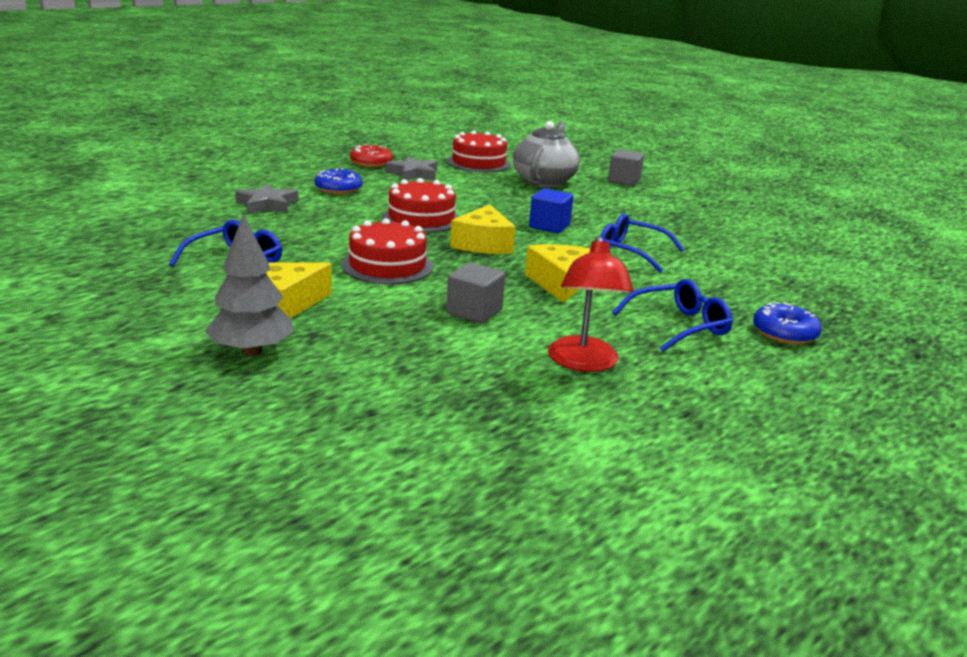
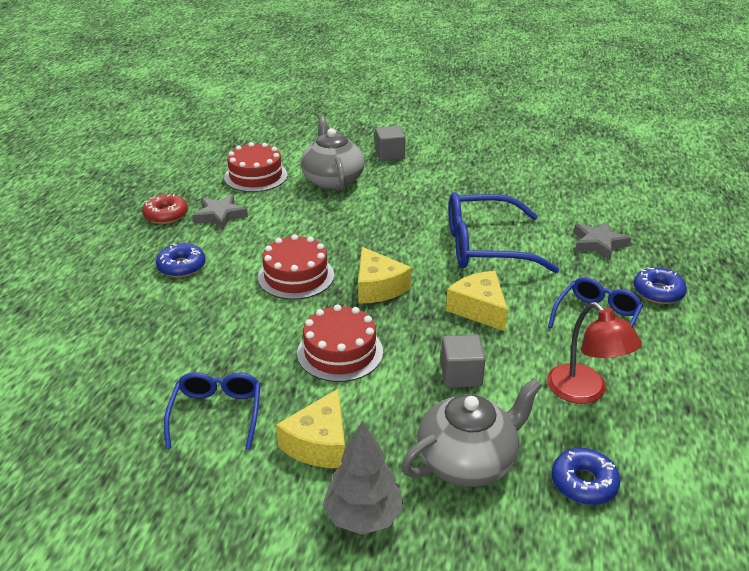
camera: 30 degrees left, 10 degrees up
grey star [235,184,299,214] -> grey star moved to [574,221,631,260]
blue cube [529,188,573,233] -> none
blue glasses [601,214,685,273] -> blue glasses [449,192,559,273], size x1.64
none -> grey teapot [401,378,542,487]
none -> blue donut [551,448,620,505]

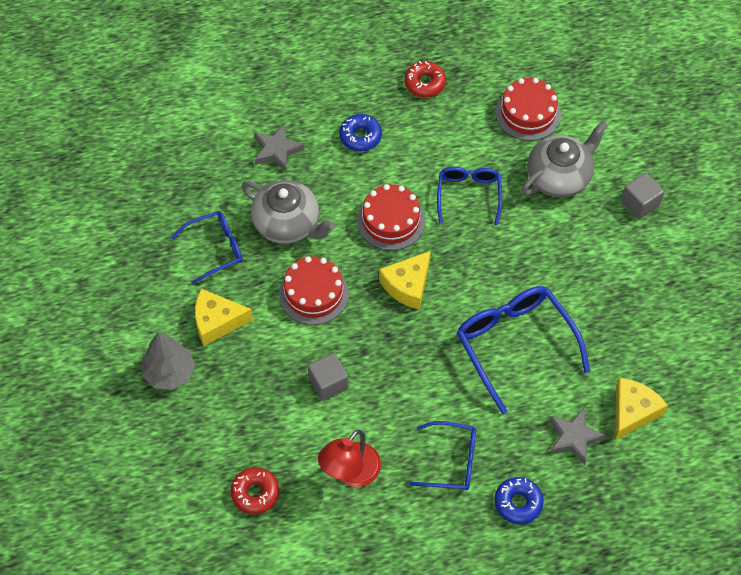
camera: 65 degrees right, 25 degrees up
grey star [192,194,248,230] -> grey star moved to [254,124,304,172]
grey teapot [401,378,542,487] -> grey teapot moved to [241,180,335,244]
yellow cheese [446,271,508,331] -> yellow cheese moved to [615,378,668,441]
blue donut [551,448,620,505] -> red donut [230,467,279,514]
none -> blue glasses [437,167,502,226]

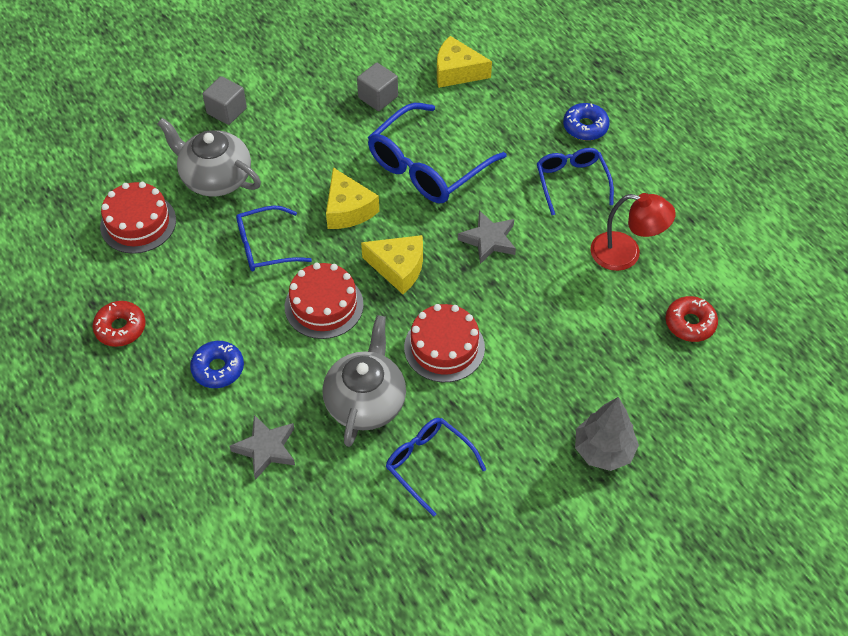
camera: 110 degrees left, 5 degrees down
yellow cheese [195,289,253,346] -> yellow cheese moved to [326,167,379,229]
grey cube [308,353,348,401] -> grey cube moved to [357,63,398,111]
grey star [549,408,606,465] -> grey star moved to [458,211,516,264]

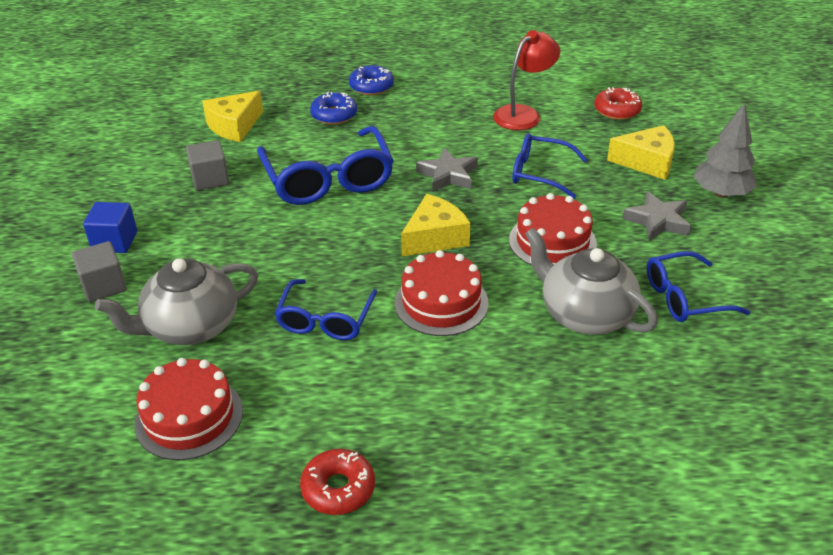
camera: 60 degrees left, 15 degrees down
blue donut [190,341,244,388] -> blue donut moved to [310,92,357,125]
grey star [230,415,295,480] -> grey star moved to [623,191,691,241]
yellow cheese [326,167,379,229] -> yellow cheese moved to [607,125,675,180]
blue glasses [537,148,614,215] -> blue glasses moved to [512,133,588,199]
none -> blue cube [83,202,137,253]

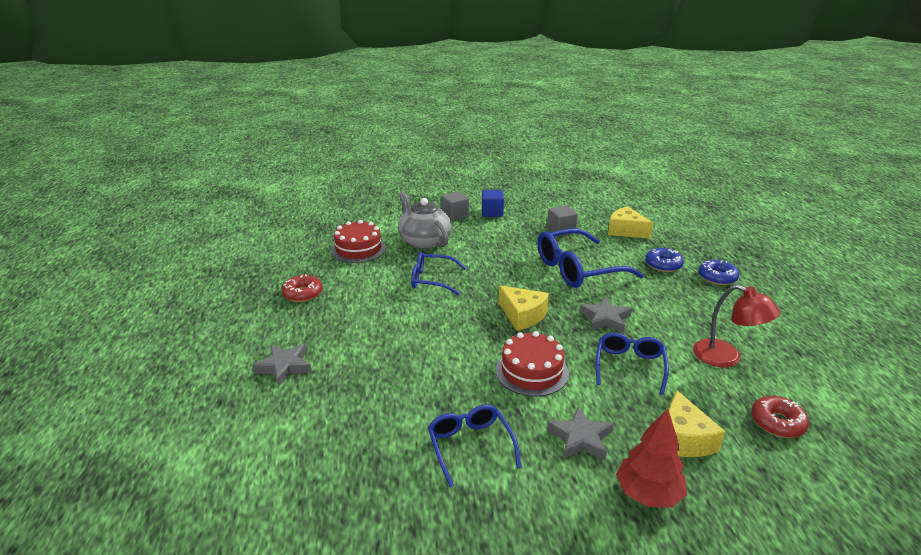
camera: 85 degrees right, 10 degrees down
red cake [395,250,489,336] -> none
grey teapot [525,228,658,335] -> none
grey tree [694,103,757,198] -> red tree [616,408,687,507]
none -> grey star [252,344,312,387]

